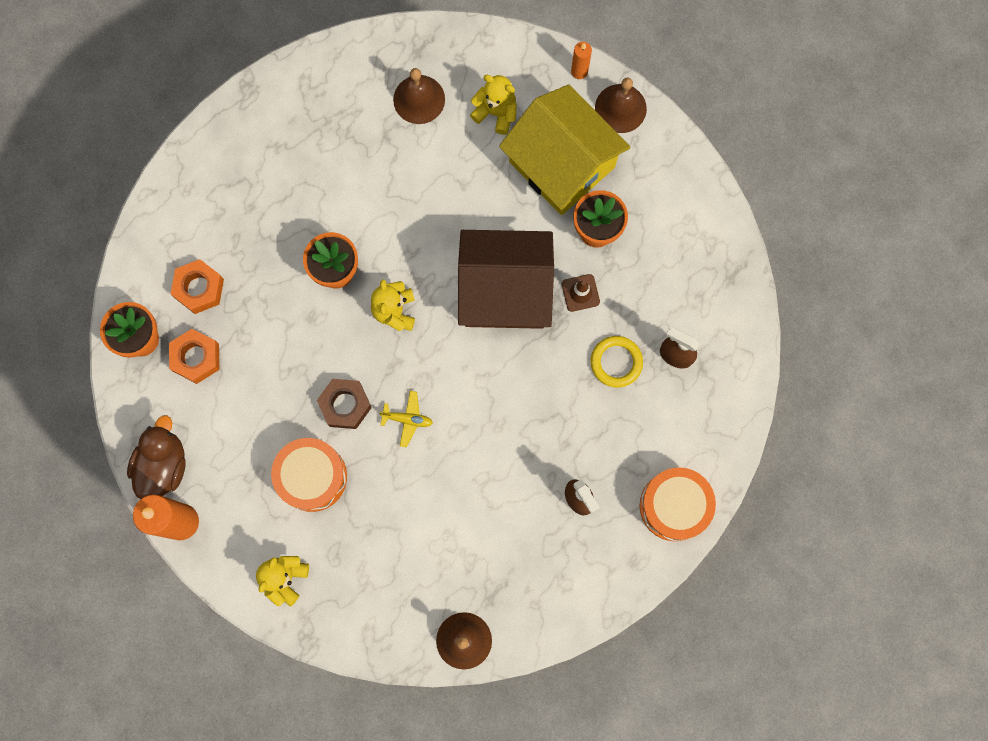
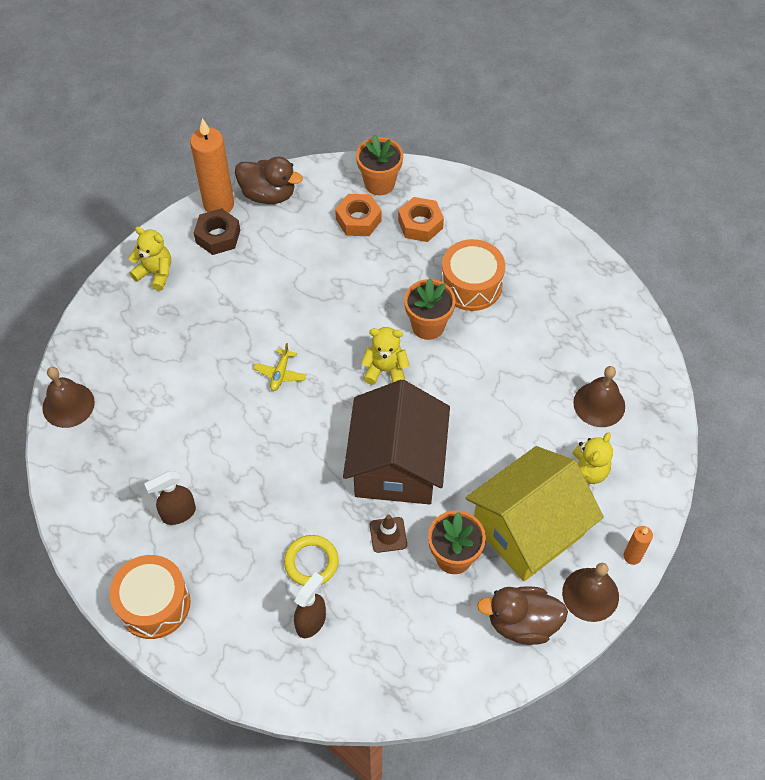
camera: 95 degrees right, 20 degrees down
orange drum [271,438,347,512] -> orange drum moved to [441,239,505,311]
brown nut [317,379,372,429] -> brown nut moved to [194,208,240,255]
none -> brown duck [477,586,568,645]

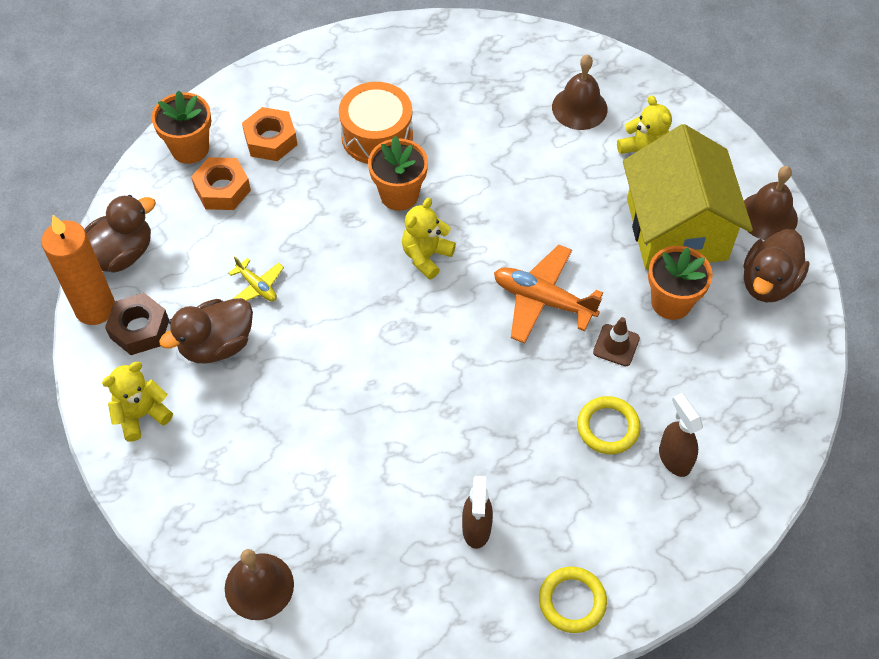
camera: 60 degrees left, 0 degrees up
orange drum [109,555,190,639] -> yellow ring [539,567,607,633]
yellow plane [253,343,306,391] -> yellow plane moved to [228,256,284,301]
brown house [343,380,450,505] -> orange plane [494,245,603,344]
orange candle [623,526,653,565] -> none
none -> brown duck [159,298,253,364]

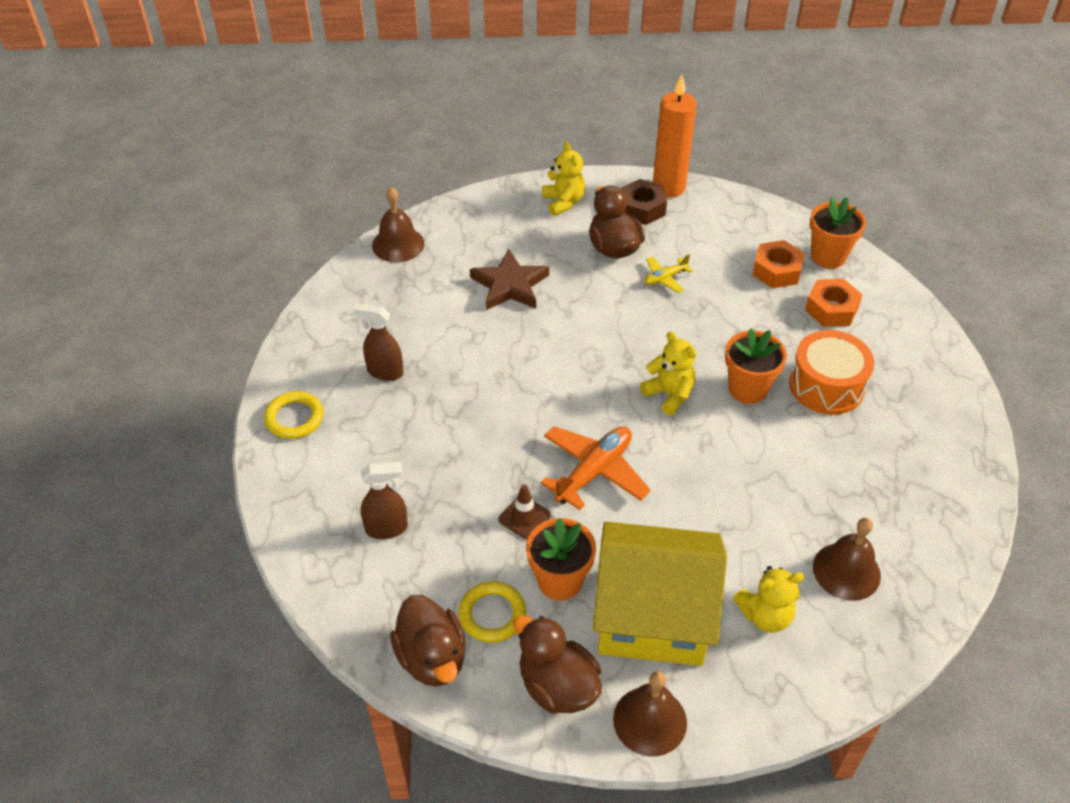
camera: 105 degrees right, 10 degrees down
brown duck [84,195,156,273] -> brown duck moved to [390,595,466,686]
yellow ring [577,396,641,454] -> yellow ring moved to [459,581,526,643]
none -> brown star [470,249,549,310]

